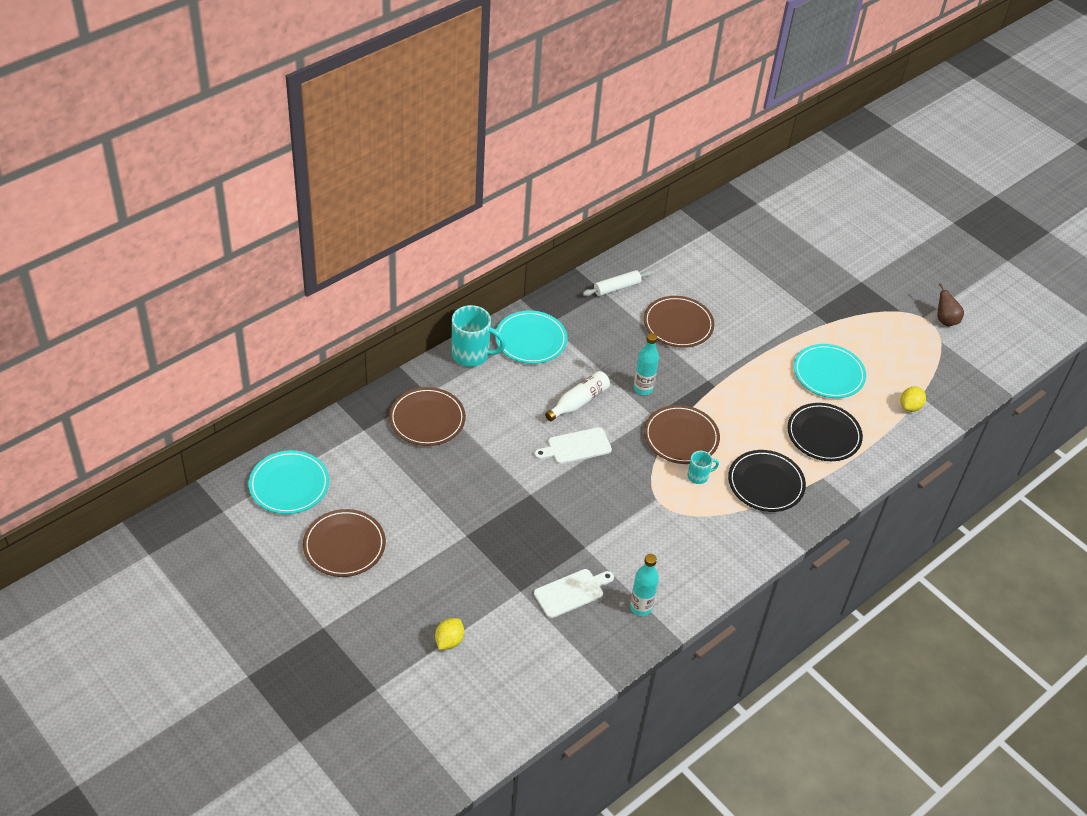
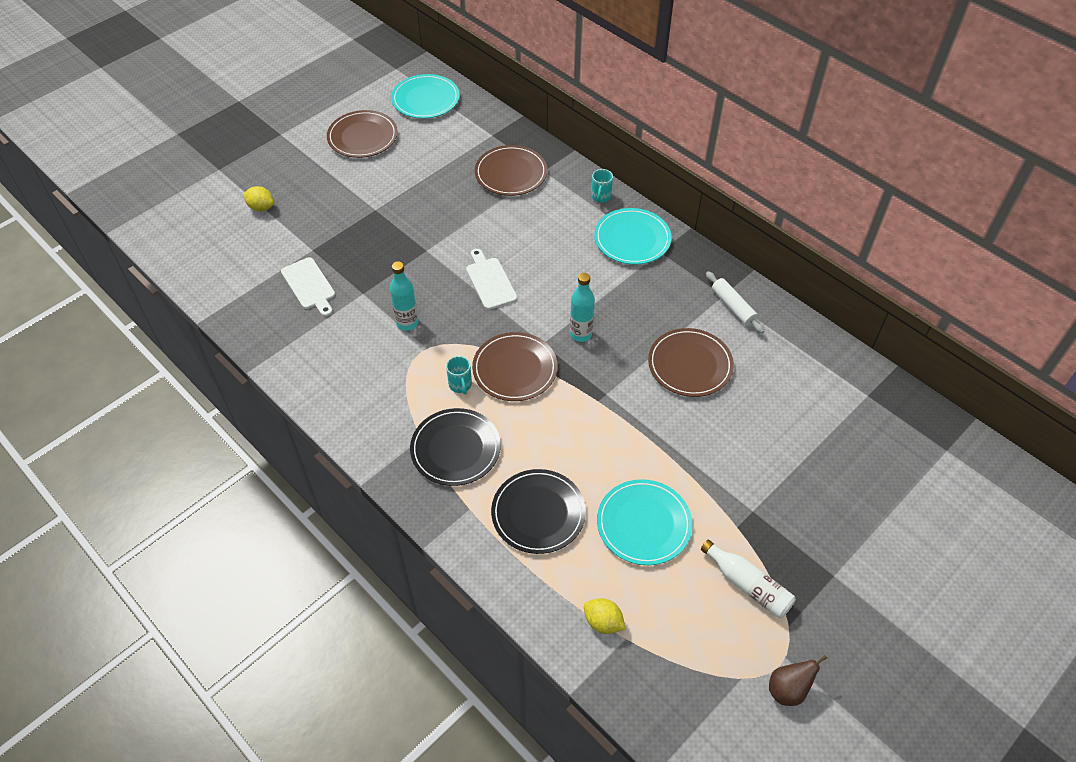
camera: 90 degrees right, 5 degrees up
turquoise mug [451,305,506,367] -> turquoise mug [591,169,613,203], size x0.53
white bottle [545,371,610,421] -> white bottle moved to [701,540,796,618]
turquoise bottle [630,554,659,616] -> turquoise bottle moved to [390,261,418,331]

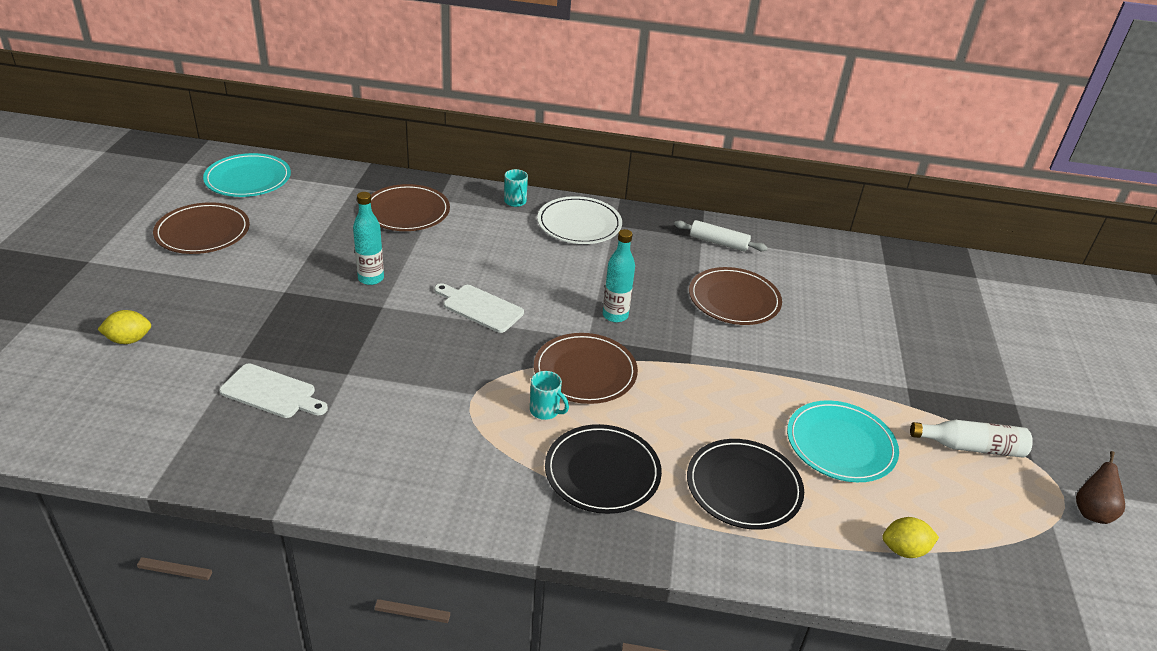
camera: 40 degrees left, 15 degrees down
turquoise bottle [390,261,418,331] -> turquoise bottle moved to [353,192,384,285]
turquoise plate [594,208,672,265] -> white plate [537,196,622,244]

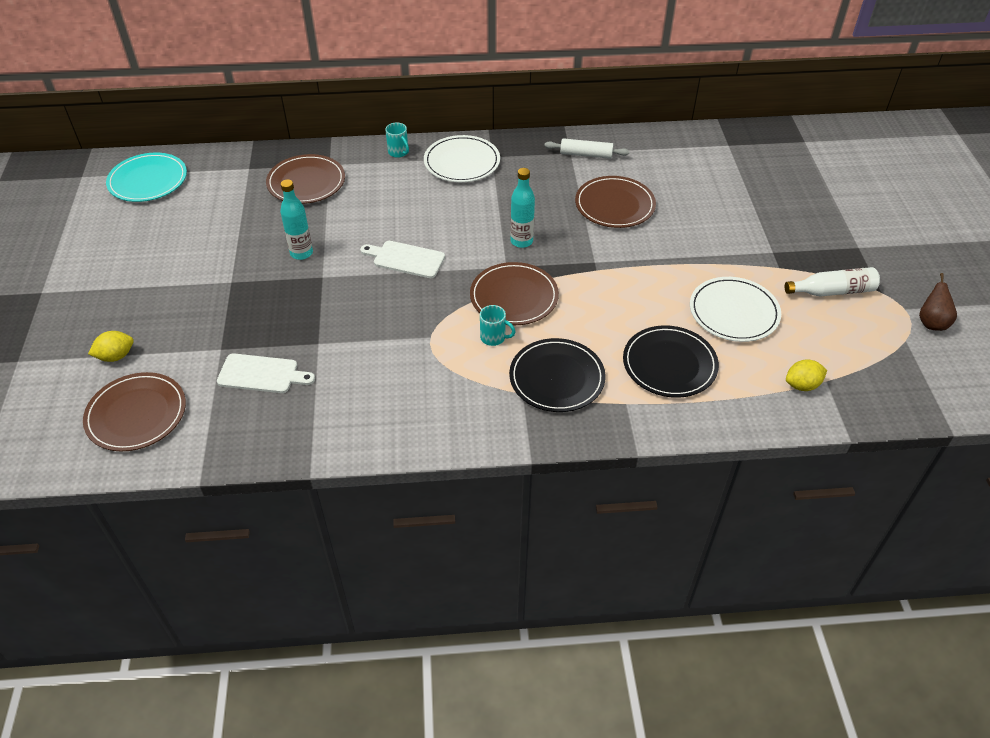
camera: 10 degrees left, 10 degrees up
brown plate [153,202,250,254] -> brown plate moved to [83,372,186,451]
turquoise plate [787,400,899,482] -> white plate [690,277,781,342]

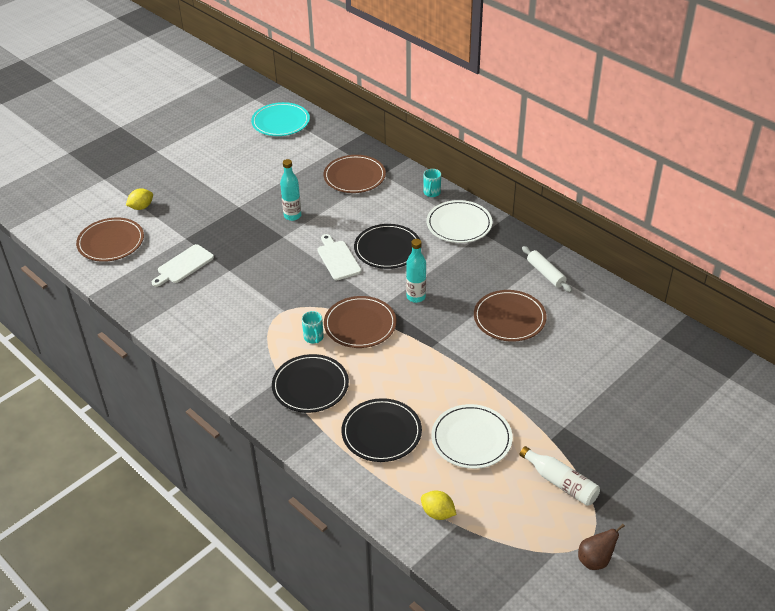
camera: 50 degrees right, 5 degrees down
yellow lemon [88,331,134,362] -> yellow lemon turned 60 degrees counterclockwise [126,188,153,210]
white cutting board [217,353,315,393] -> white cutting board turned 75 degrees clockwise [152,244,214,287]
none -> black plate [354,224,422,269]

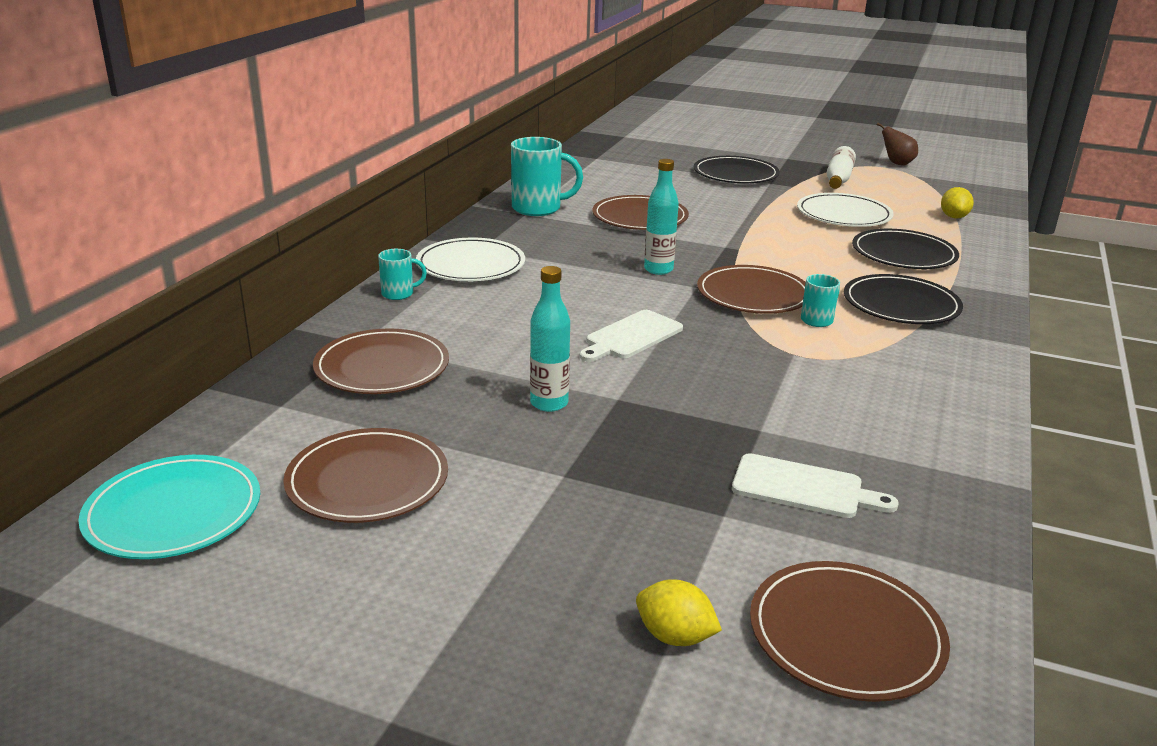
camera: 115 degrees left, 15 degrees down
black plate [354,224,422,269] -> black plate moved to [694,156,780,183]
white rolling pin [522,246,572,292] -> turquoise mug [511,137,583,216]
none -> brown plate [283,428,448,523]

